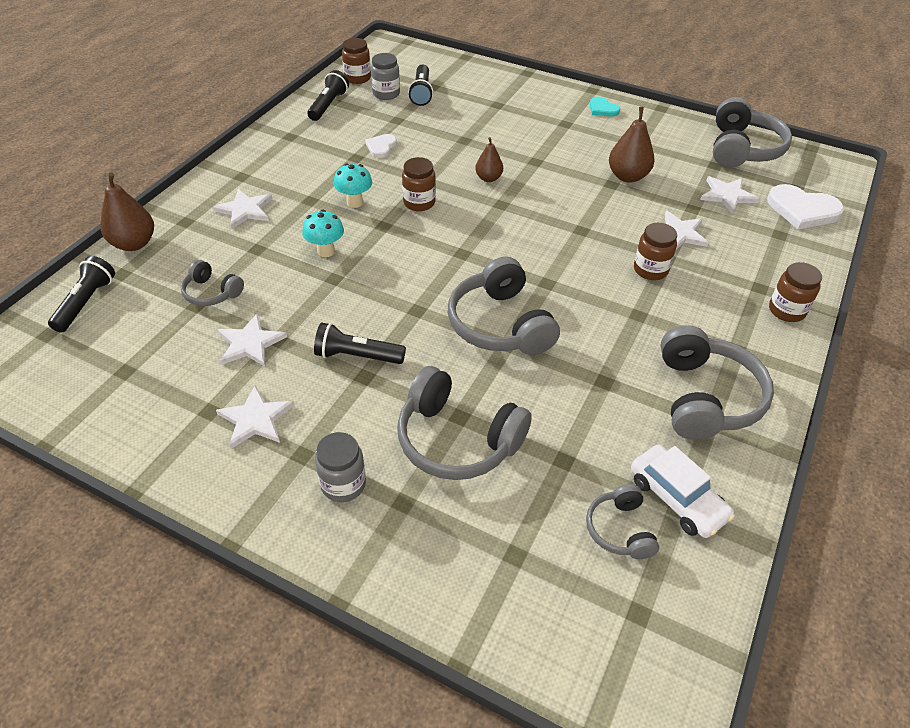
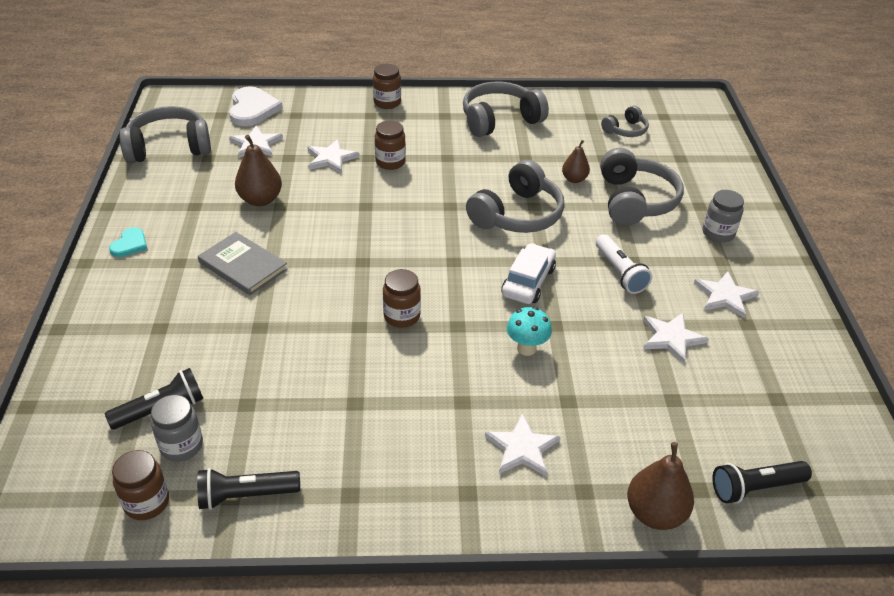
camera: 120 degrees left, 5 degrees down
grey headphones [181,260,244,306] -> none
black flashlight [314,323,406,364] -> white flashlight [596,234,652,294]
turquoise mushroom [334,163,372,208] -> none
white heart [365,134,397,158] -> none
brown pear [475,137,503,182] -> brown pear moved to [562,140,590,183]
white car [631,445,735,538] -> white car moved to [502,243,556,304]
none -> grey book [198,232,288,295]

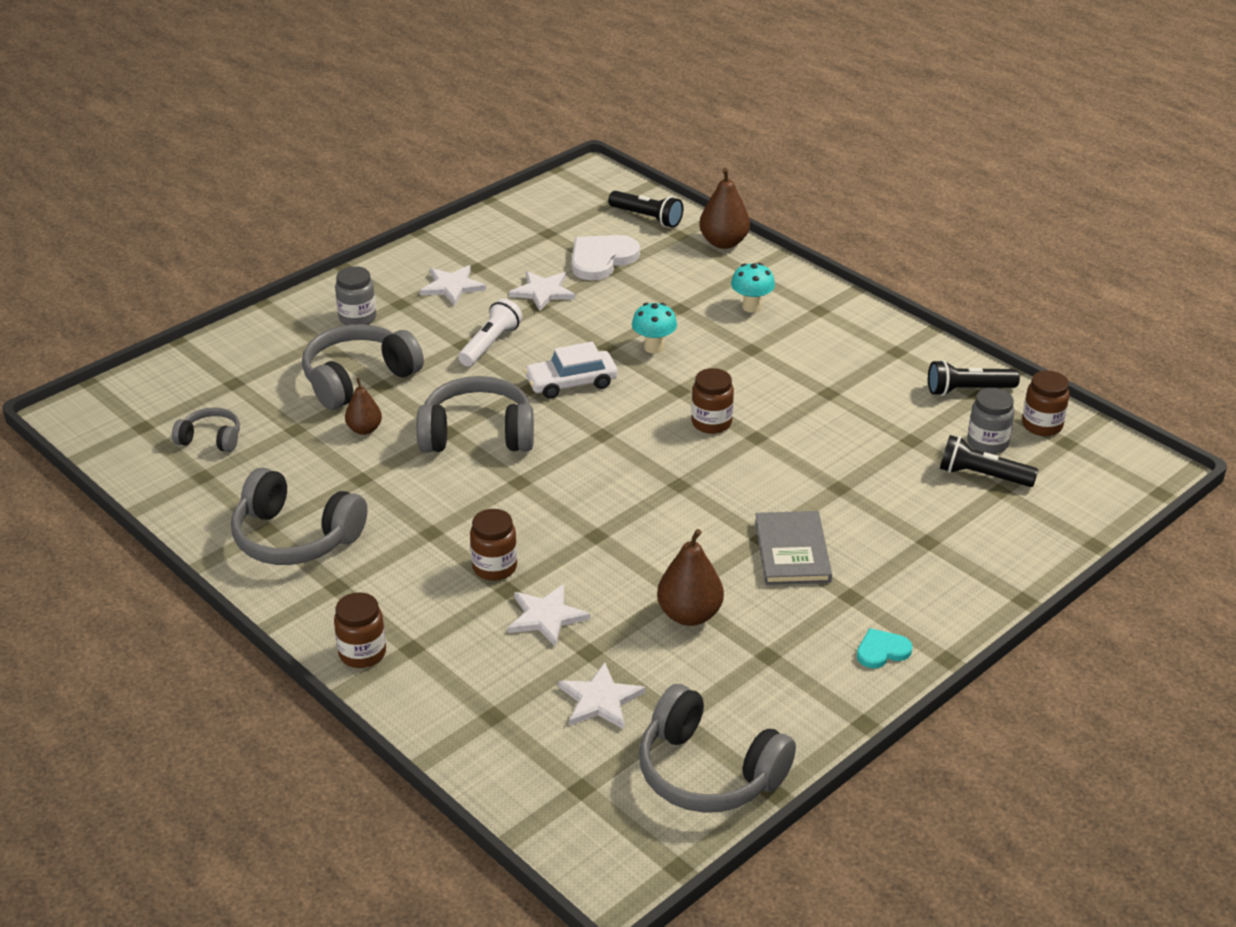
camera: 130 degrees left, 5 degrees down
black flashlight [197,468,300,510] -> black flashlight turned 135 degrees clockwise [928,360,1020,396]
white heart [229,86,283,126] -> white heart moved to [572,235,640,281]
white star [485,413,561,477] -> turquoise mushroom [731,263,775,313]

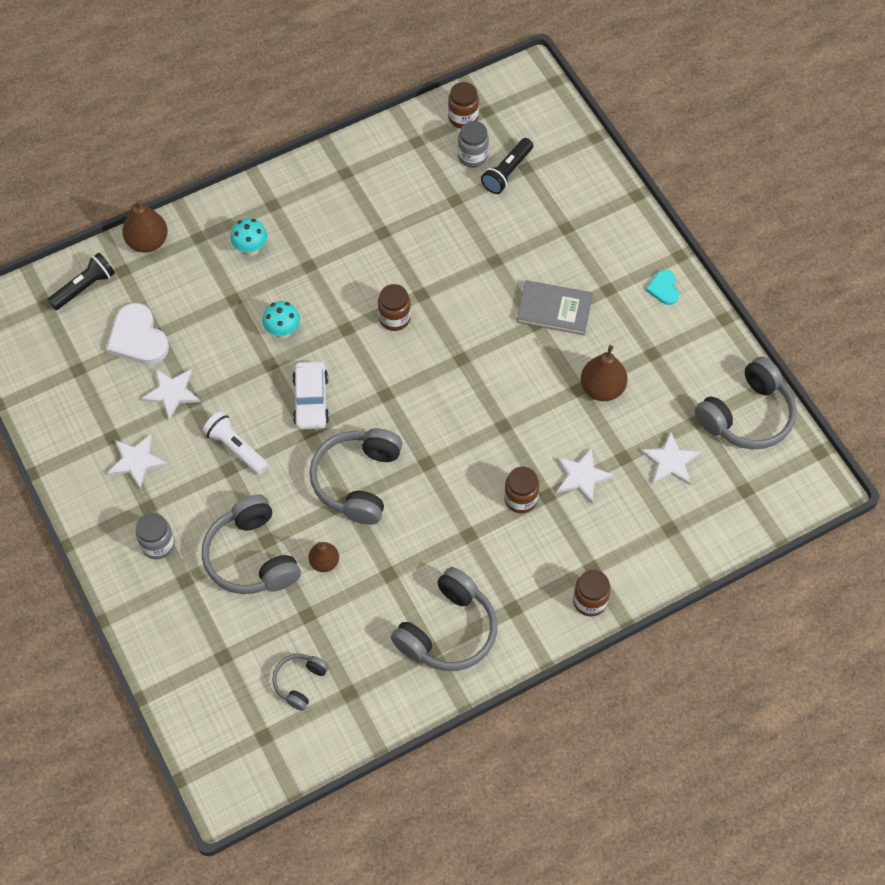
camera: 75 degrees left, 25 degrees up
black flashlight [928,360,1020,396] -> none

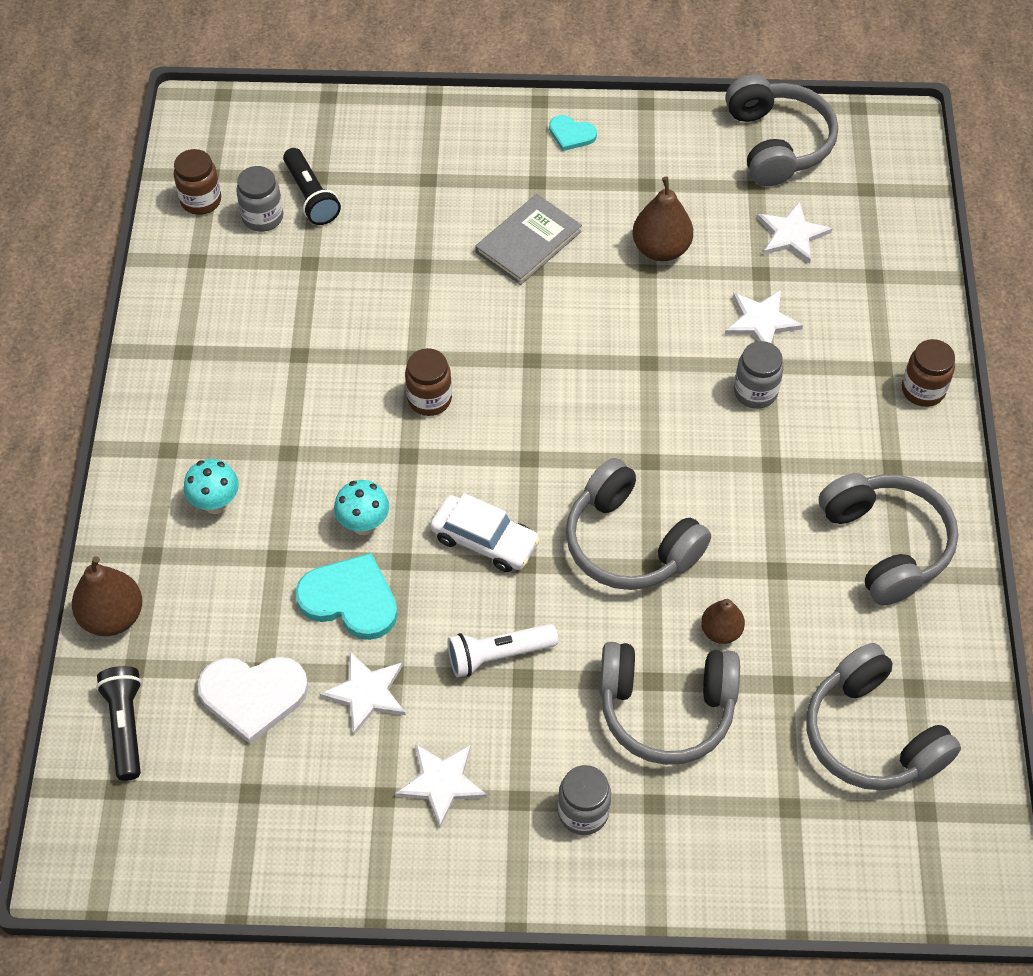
camera: 60 degrees left, 5 degrees down
grey headphones [272,654,329,711] -> grey headphones [807,643,961,790], size x1.85
brown jar [504,467,539,513] -> grey jar [734,341,784,409]
none -> turquoise heart [295,553,398,640]

